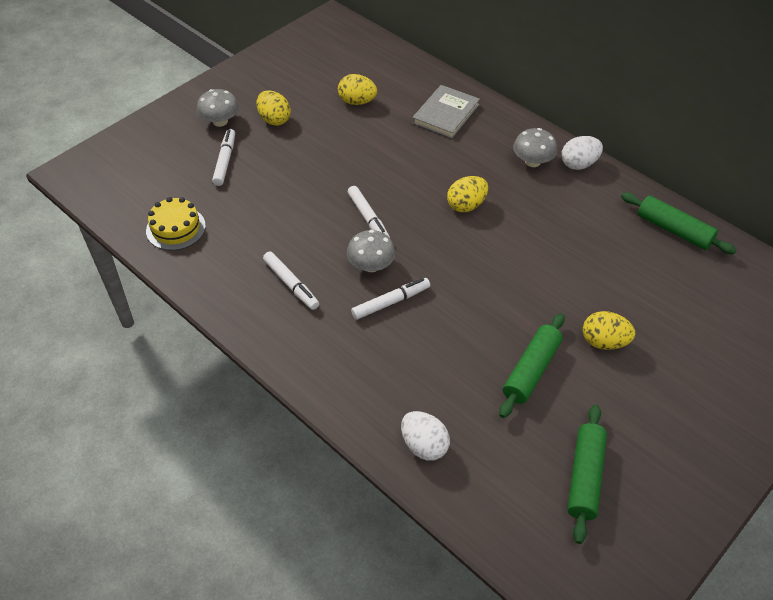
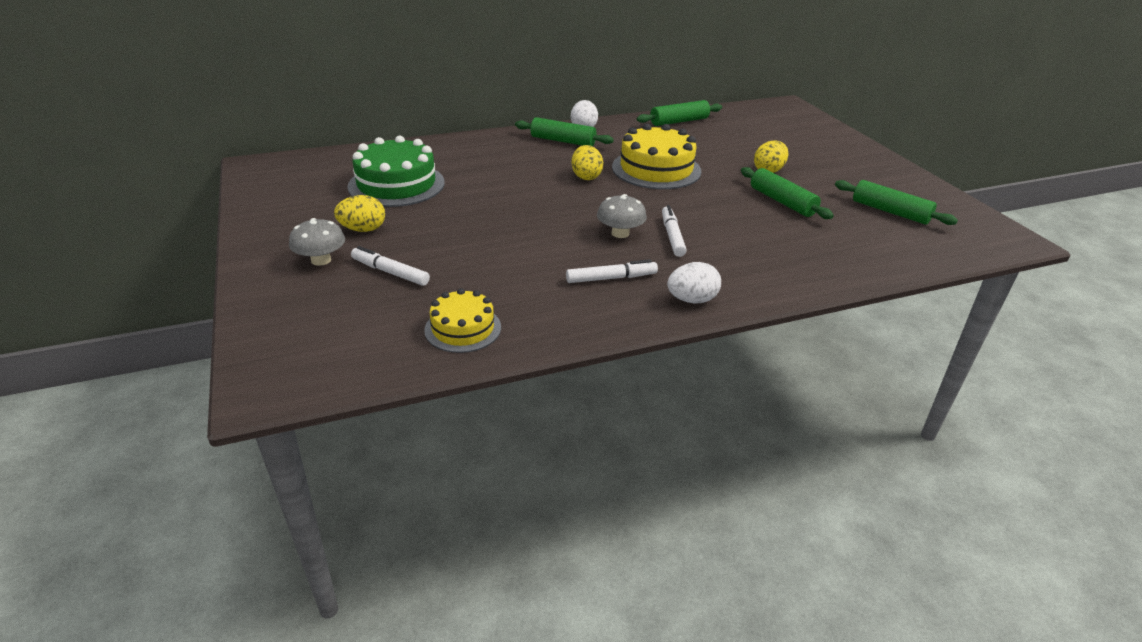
camera: 65 degrees left, 15 degrees down
yellow egg [338,74,377,105] -> green cake [347,136,445,207]
white marker [348,186,390,238] -> none
white egg [401,411,450,461] -> white egg moved to [667,262,721,304]
grey book [412,85,480,138] -> none
grey mushroom [513,128,558,167] -> green rolling pin [515,117,614,146]
none -> yellow cake [612,124,702,189]

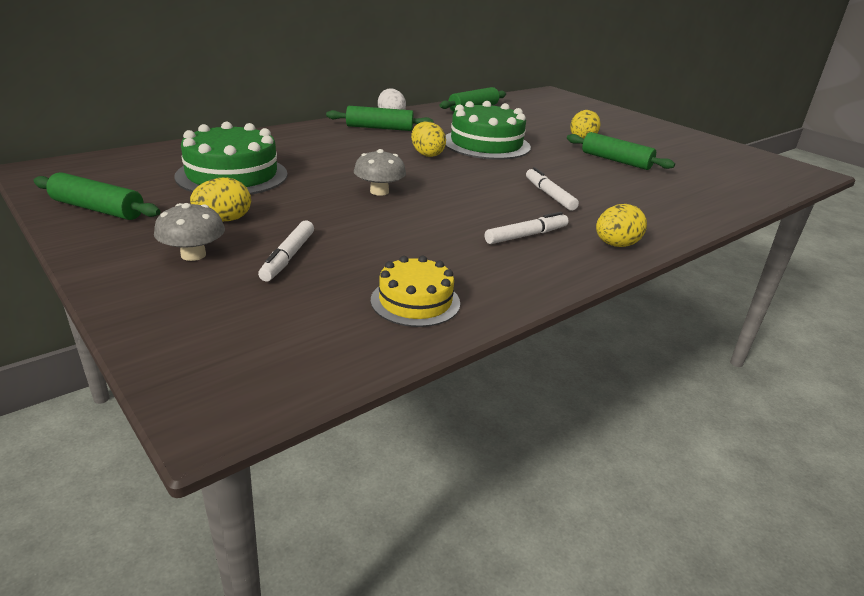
camera: 20 degrees left, 5 degrees down
white marker [351,246,430,286] -> white marker turned 90 degrees counterclockwise [258,221,314,281]
grey mushroom [597,194,647,238] -> grey mushroom moved to [354,149,406,196]
yellow cake [612,124,702,189] -> green cake [445,101,531,160]
white egg [667,262,721,304] -> yellow egg [596,204,647,247]
green rolling pin [835,180,958,225] -> green rolling pin moved to [33,172,160,220]

